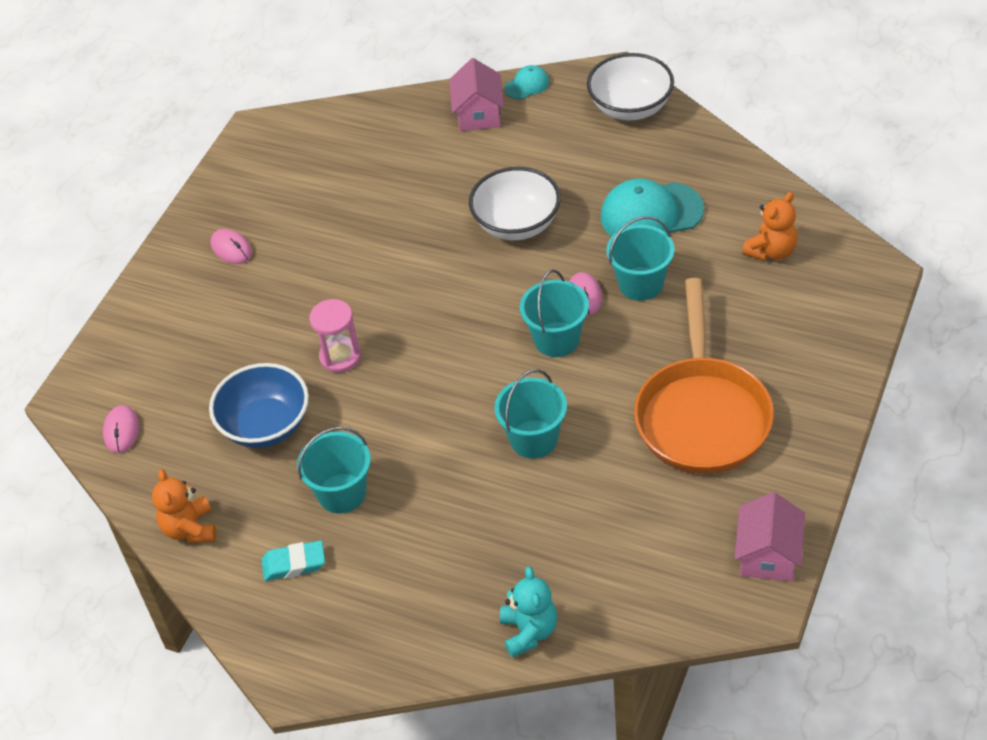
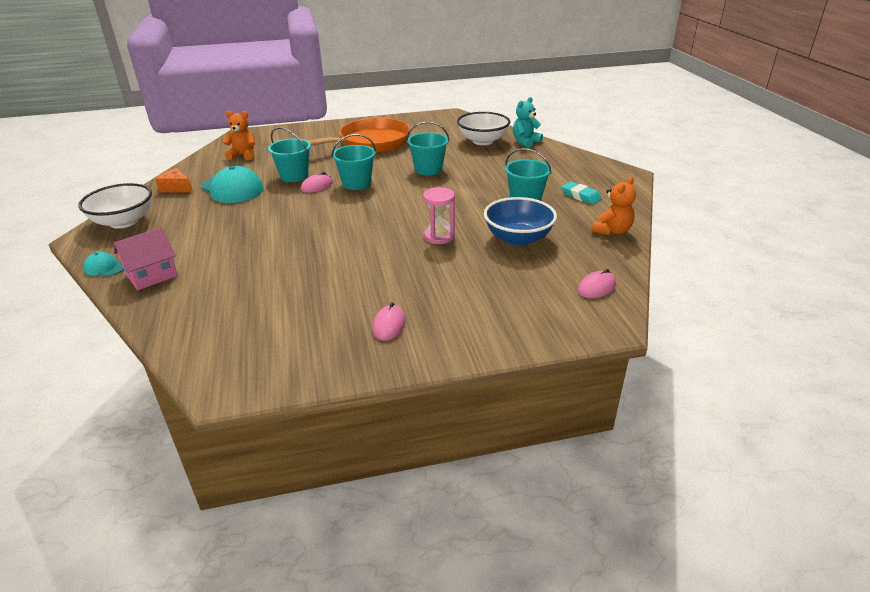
camera: 130 degrees left, 15 degrees down
white bowl [469,167,561,240] -> white bowl moved to [457,112,510,145]
pink house [734,492,805,581] -> none
none -> orange cheese [155,168,193,193]

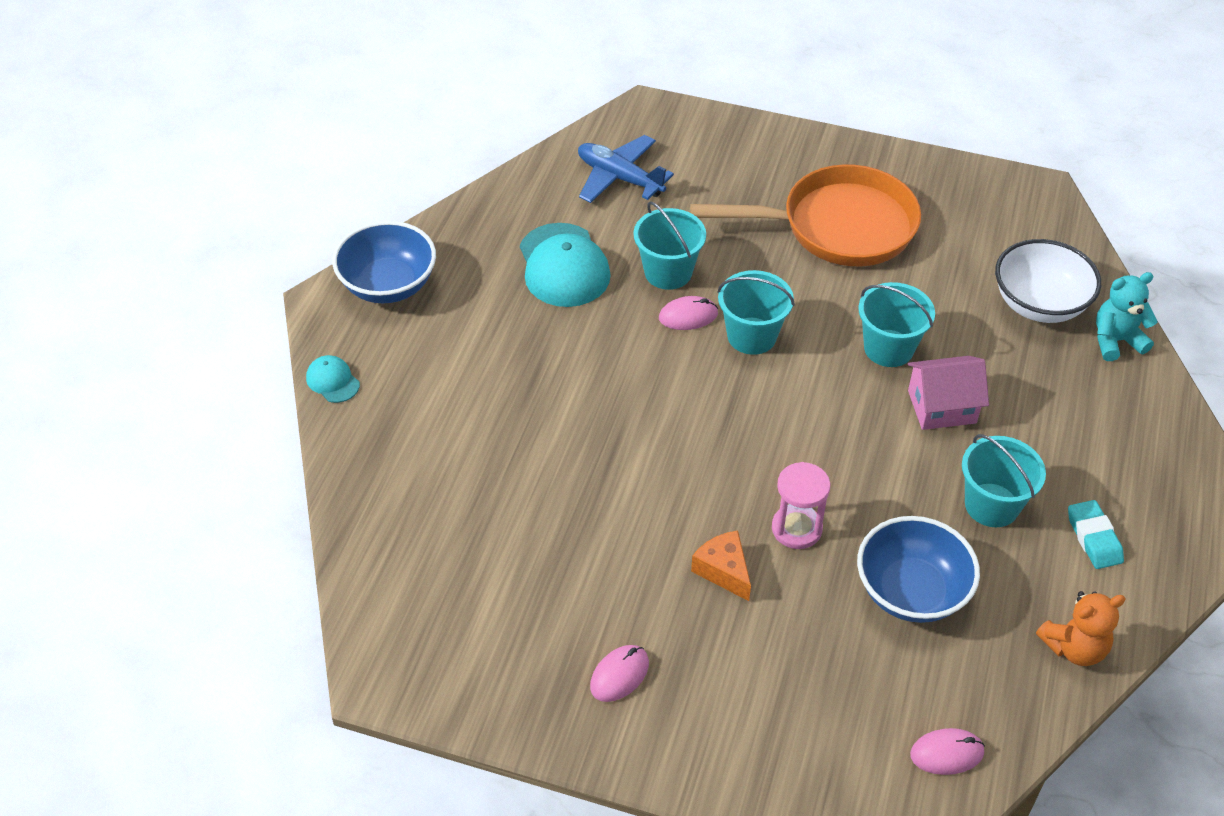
camera: 30 degrees right, 15 degrees up
white bowl [78,183,152,229] -> blue bowl [332,221,436,303]
pink house [114,227,178,290] -> pink house moved to [908,356,989,430]
orange cheese [155,168,193,193] -> orange cheese moved to [691,530,751,601]
orange teddy bear [223,111,256,160] -> blue plane [578,135,674,203]

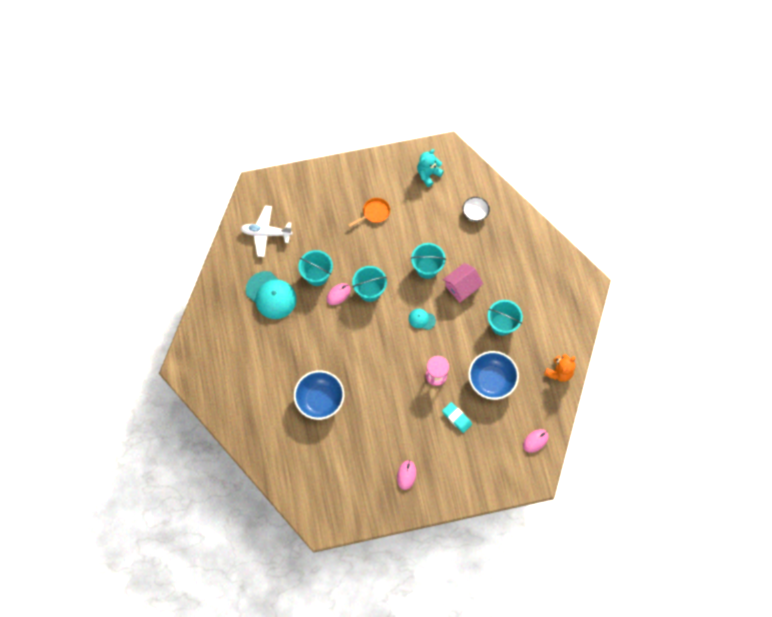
camera: 30 degrees left, 20 degrees up
turquoise cap [306,355,360,403] -> turquoise cap moved to [409,309,436,330]
blue bowl [332,221,436,303] -> blue bowl moved to [294,370,344,420]
blue plane [578,135,674,203] -> white plane [240,206,293,257]
orange pan [690,164,921,266] -> orange pan [348,198,390,227], size x0.43
orange cheese [691,530,751,601] -> none
white bowl [995,239,1101,323] -> white bowl [463,197,490,222], size x0.57
turquoise eraser [1068,500,1124,569] -> turquoise eraser moved to [442,402,472,433]
turquoise teddy bear [1096,272,1158,361] -> turquoise teddy bear moved to [417,149,444,187]

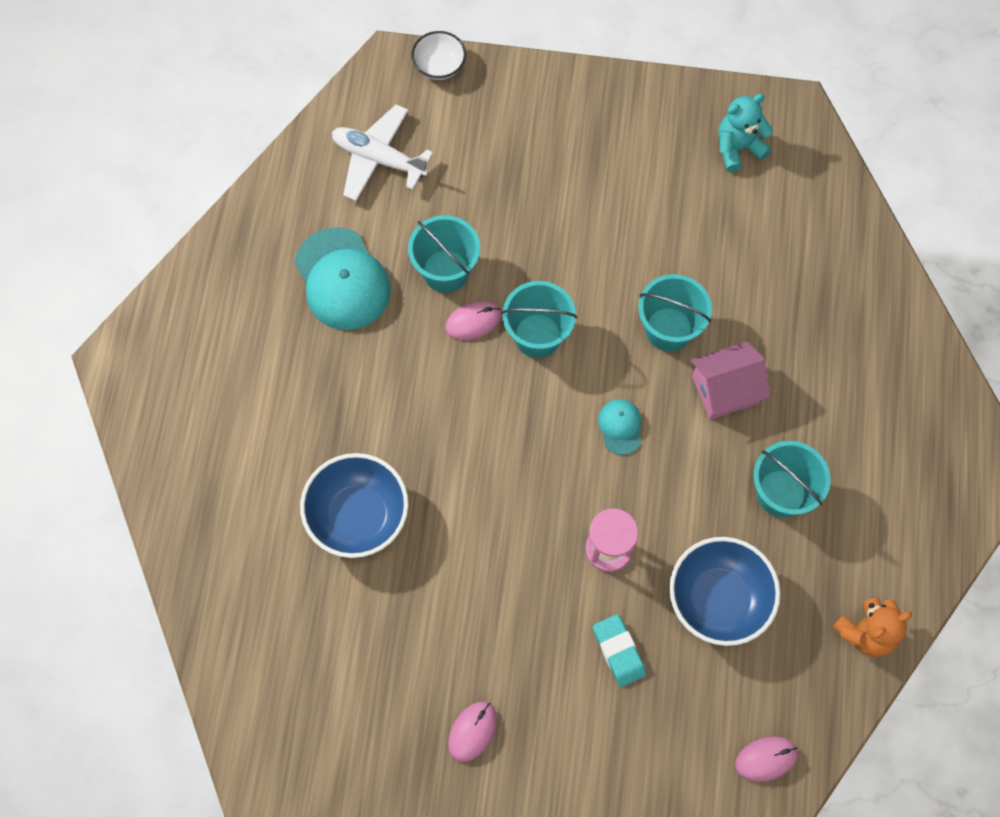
camera: 20 degrees right, 0 degrees up
orange pan [348,198,390,227] -> none
turquoise cap [409,309,436,330] -> turquoise cap turned 45 degrees clockwise [598,399,642,455]
white bowl [463,197,490,222] -> white bowl moved to [411,31,466,80]

